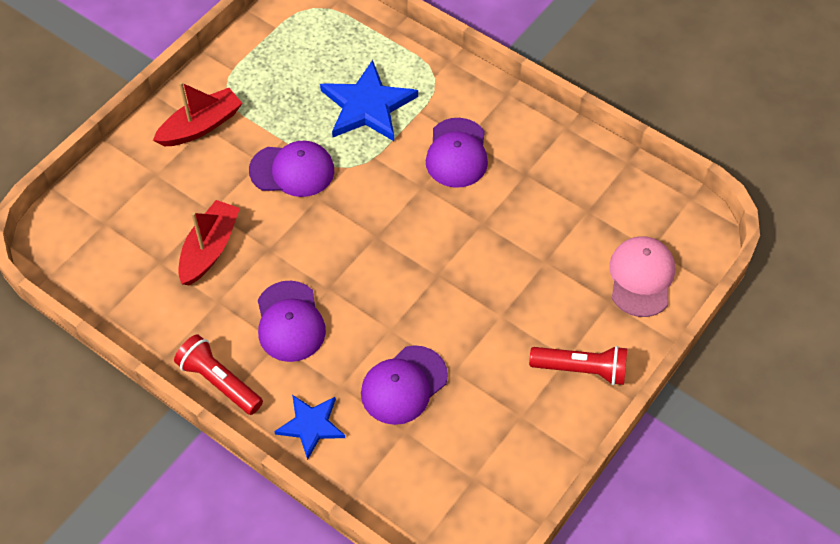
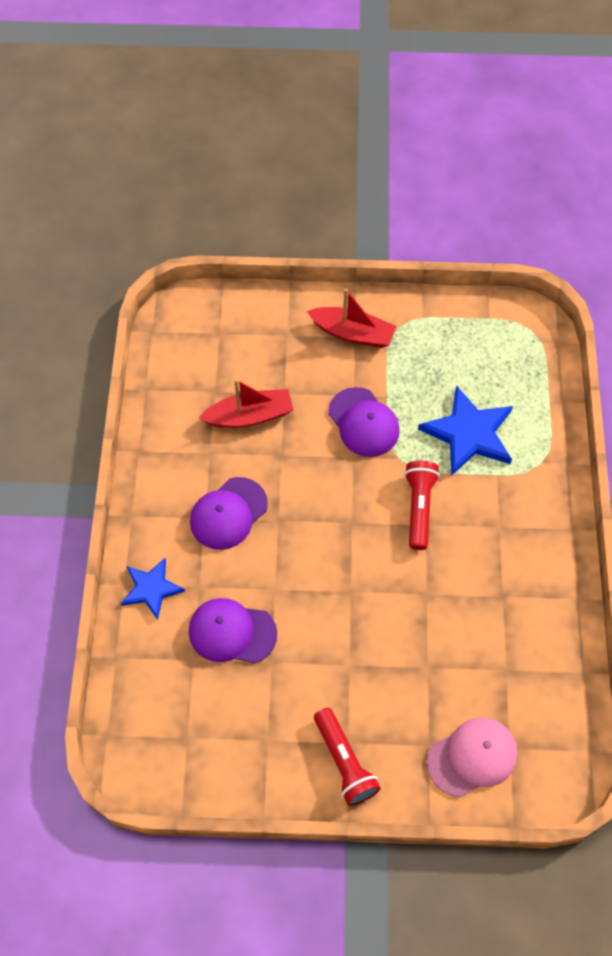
camera: 55 degrees right, 5 degrees up
red flashlight [174,334,263,415] -> red flashlight moved to [404,461,440,550]
purple cap [426,118,488,188] -> none

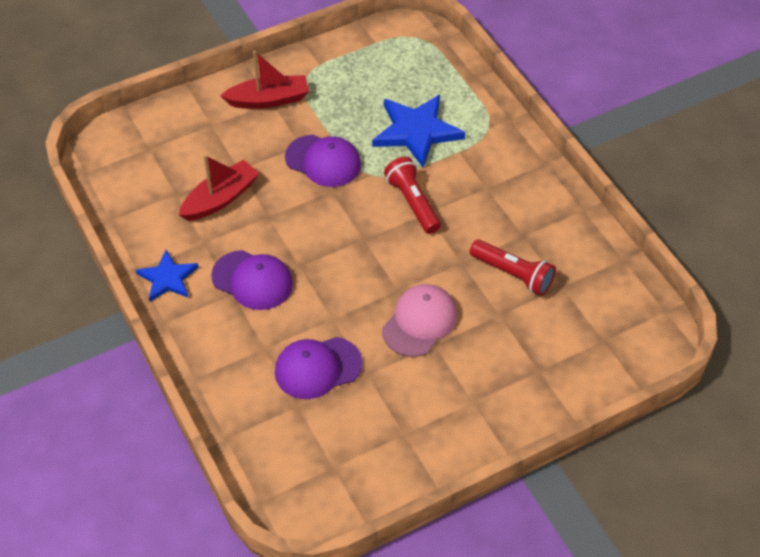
camera: 30 degrees left, 10 degrees down
blue star [121,558,185,620] -> blue star moved to [136,250,198,302]
purple cap [190,477,268,550] -> purple cap turned 75 degrees counterclockwise [211,250,293,310]
red flashlight [314,708,381,806] -> red flashlight moved to [470,240,556,296]
pink cap [427,717,517,797] -> pink cap moved to [382,284,458,357]

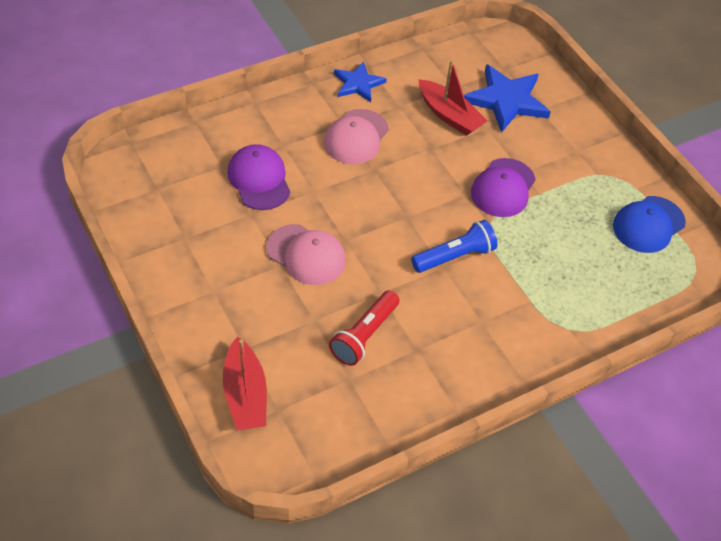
camera: 85 degrees right, 0 degrees up
purple cap [211,250,293,310] -> pink cap [324,109,389,164]
red boat [220,51,309,109] -> red boat moved to [223,336,267,431]
blue star [372,95,465,167] -> blue star moved to [464,64,551,133]
red flashlight [384,157,441,234] -> blue flashlight [411,220,498,273]
none -> blue cap [613,196,686,253]

